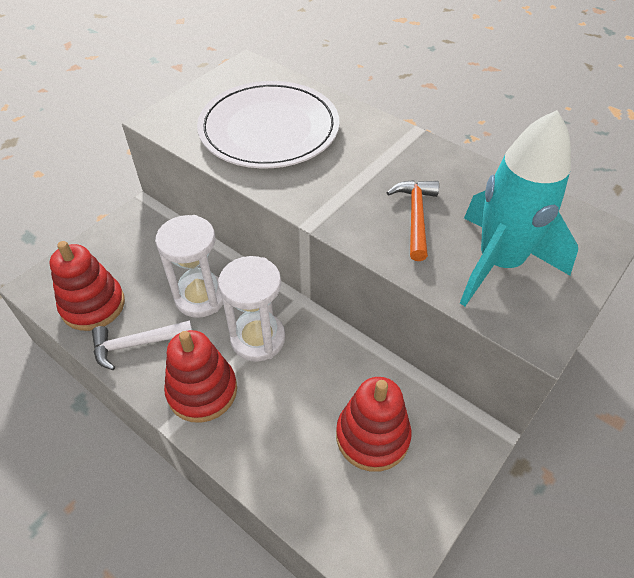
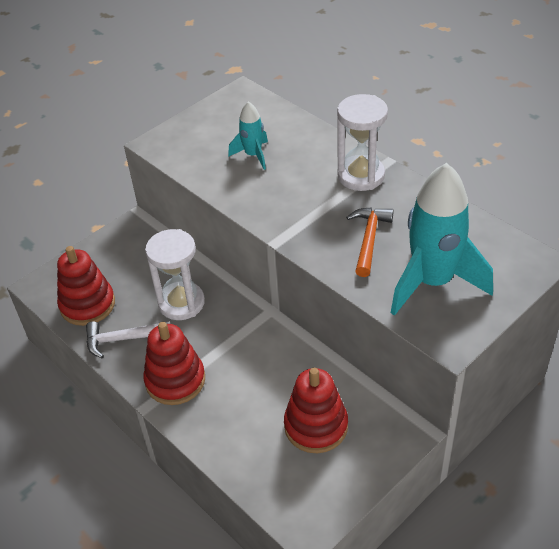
camera: 10 degrees right, 5 degrees down
white plate [197,81,340,168] -> turquoise rocket [228,101,268,170]
white hourglass [218,256,285,362] -> white hourglass moved to [337,94,388,191]

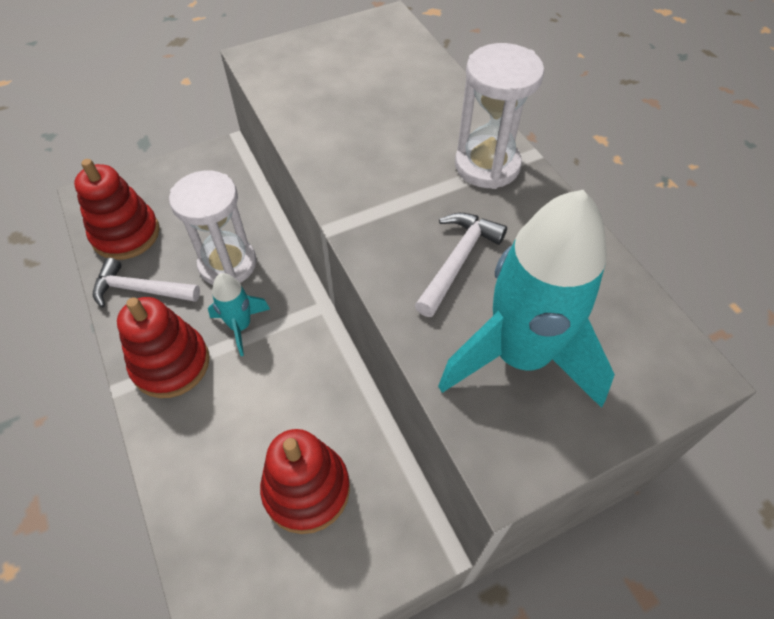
camera: 15 degrees right, 10 degrees up
turquoise rocket [228,101,268,170] -> turquoise rocket moved to [208,273,270,356]
orange hammer [346,207,394,277] -> white hammer [415,213,507,317]

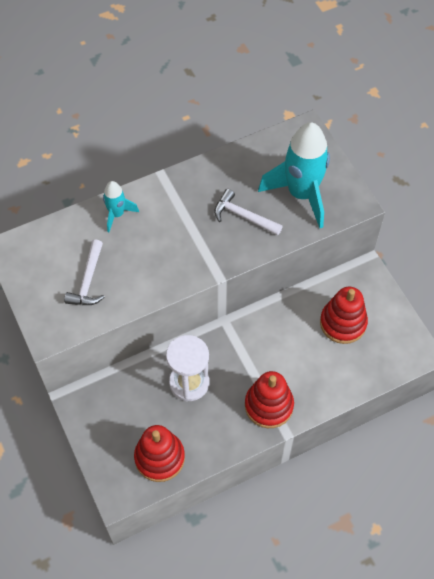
camera: 90 degrees left, 5 degrees up
white hammer [93,258,200,308] -> white hammer moved to [64,239,105,305]
turquoise rocket [208,273,270,356] -> turquoise rocket moved to [103,181,139,232]
white hourglass [455,43,544,189] -> none

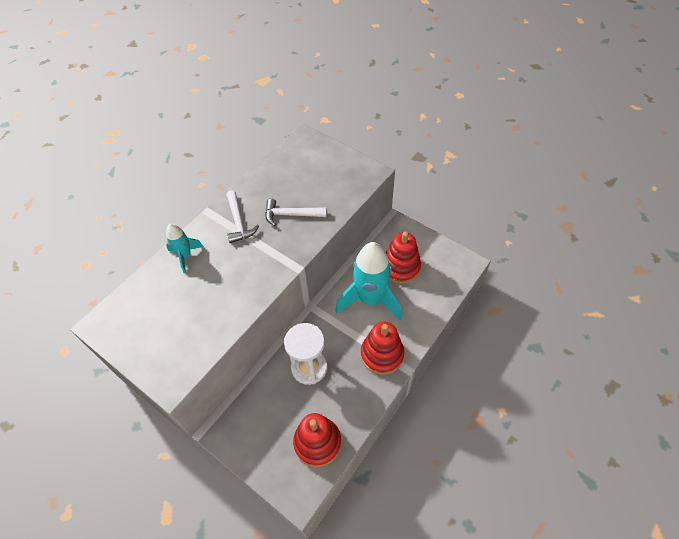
camera: 25 degrees left, 5 degrees down
white hammer [64,239,105,305] -> white hammer moved to [226,190,259,243]
turquoise rocket [258,122,330,228] -> turquoise rocket moved to [335,242,402,321]

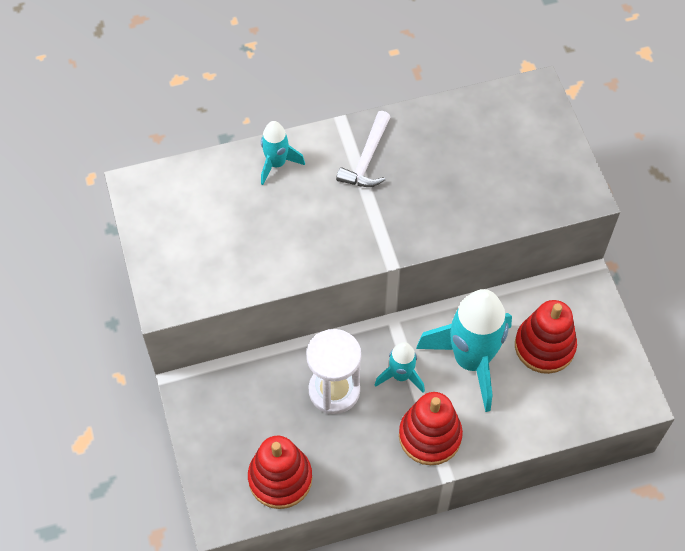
camera: 35 degrees right, 5 degrees up
white hammer [265,198,327,226] -> none
none -> turquoise rocket [375,342,425,393]

